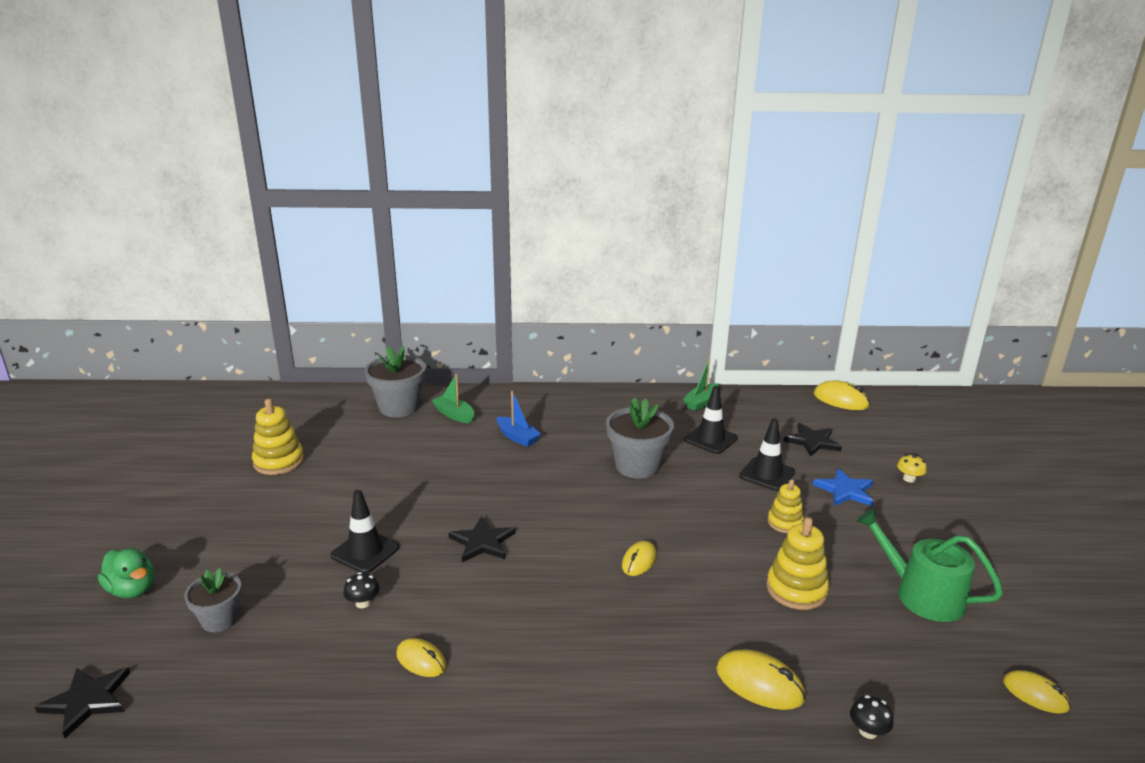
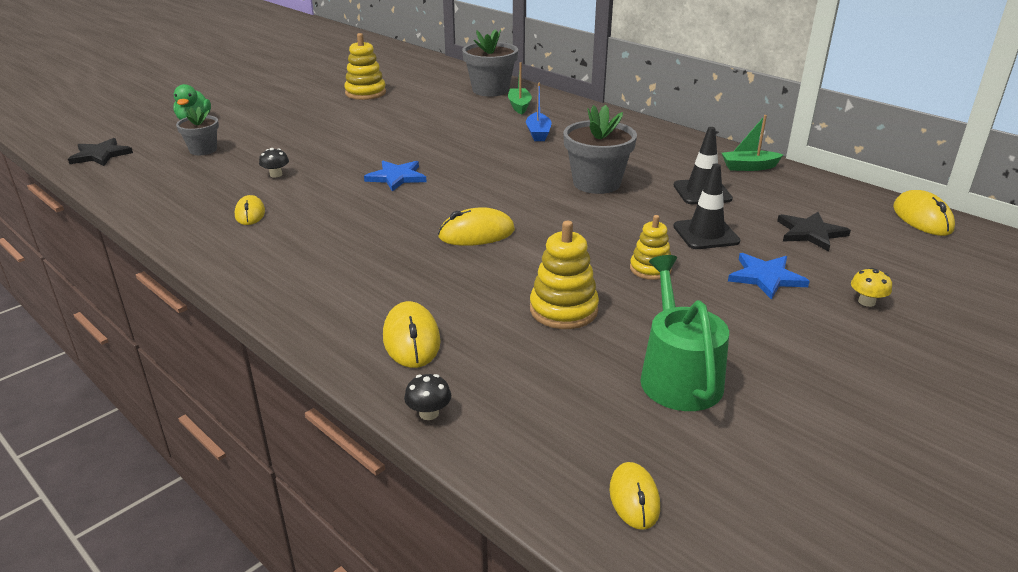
camera: 45 degrees right, 5 degrees up
black traffic cone [330,490,399,573] -> none
black star [449,516,516,562] -> blue star [364,161,427,192]
yellow mouse [622,541,657,576] -> yellow mouse [438,207,515,246], size x1.50

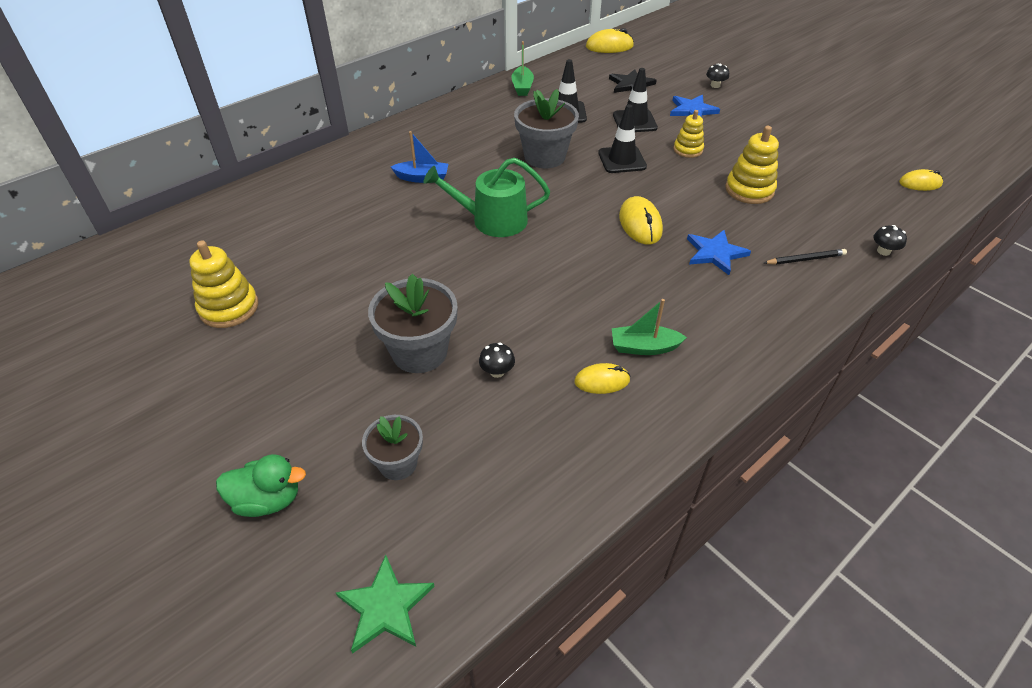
camera: 85 degrees left, 15 degrees up
black star [68,138,133,166] -> green star [335,555,435,653]
blue star [364,161,427,192] -> blue star moved to [687,230,751,275]
yellow mouse [383,301,440,368] -> black pencil [764,249,847,265]
grey flower pot [462,29,518,96] -> grey flower pot moved to [368,274,458,373]
green boat [508,62,532,114] -> green boat moved to [612,299,687,355]
green watering can [640,255,729,411] -> green watering can moved to [423,158,550,237]
yellow mushroom [851,268,892,307] -> black mushroom [706,64,729,88]
none -> black traffic cone [598,104,647,173]

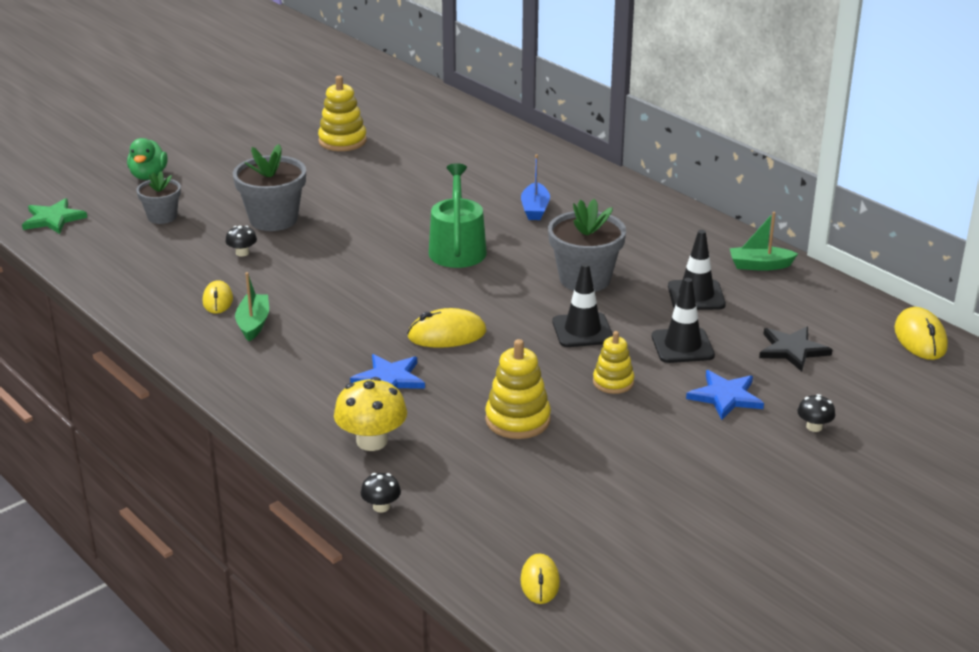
camera: 90 degrees right, 15 degrees down
black pencil [764,249,847,265] -> yellow mushroom [334,377,407,451]

